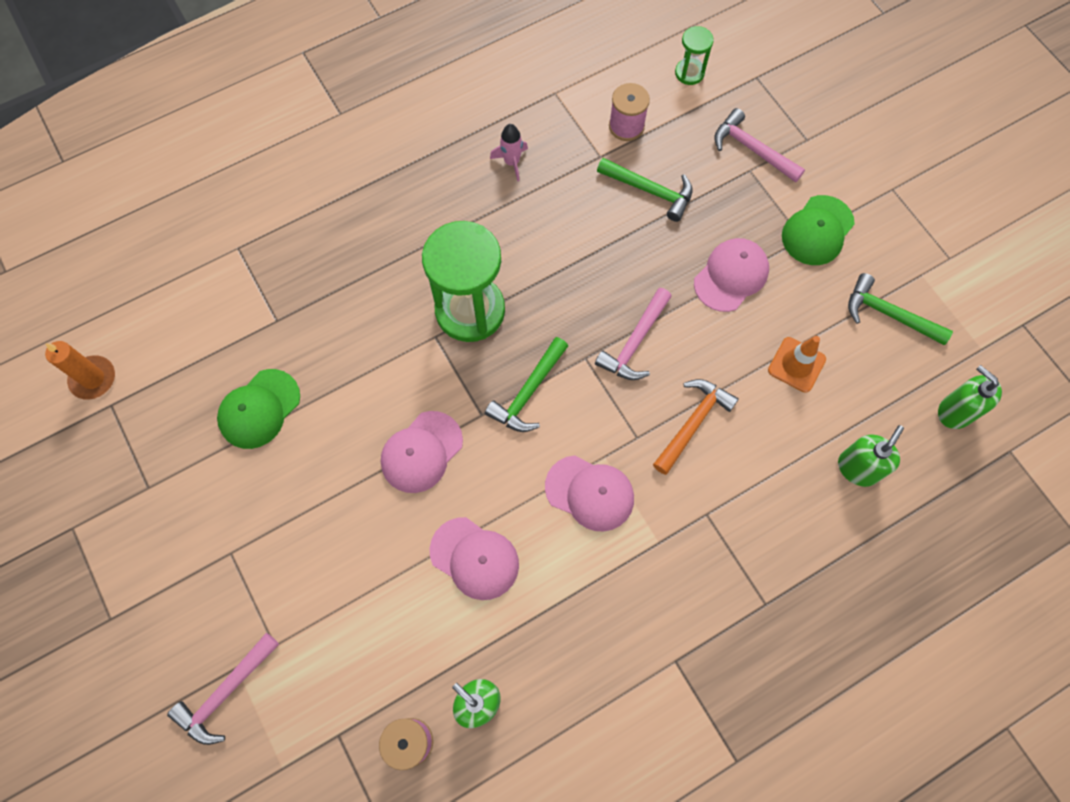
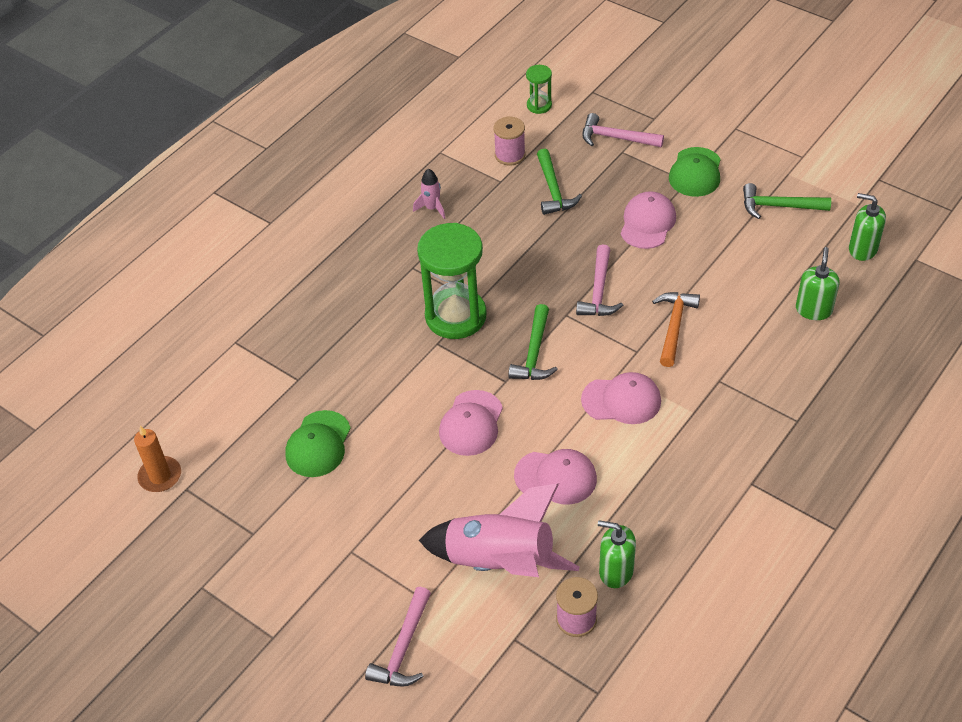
camera: 20 degrees left, 20 degrees down
green hammer [597,158,692,222] -> green hammer turned 75 degrees clockwise [537,149,582,215]
orange traffic cone [768,336,826,393] -> none
none -> pink rocket [419,484,579,577]

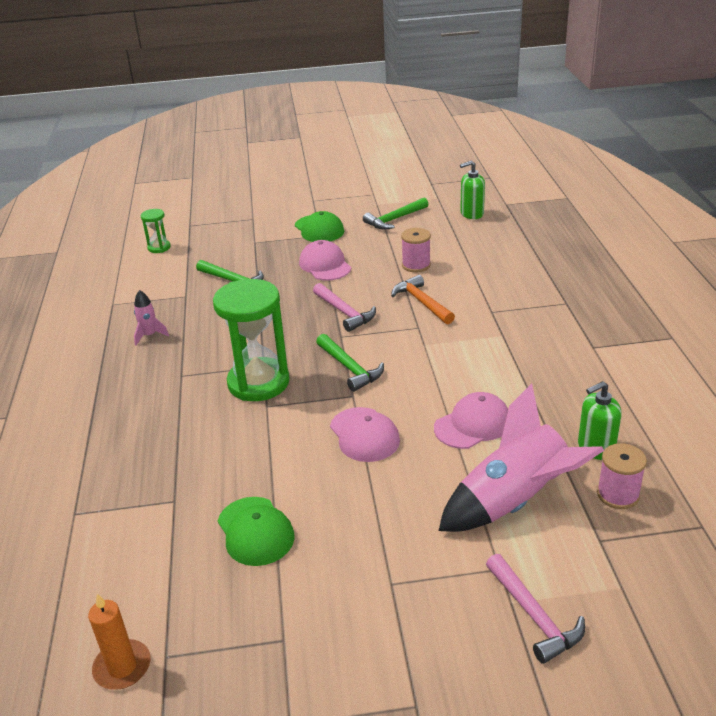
camera: 45 degrees left, 15 degrees down
pink spool [493,117,526,165] -> pink spool moved to [401,228,431,272]
pink cap [581,372,661,424] -> none
pink hammer [582,113,664,147] -> none
green soap dispenser [796,247,840,320] -> none

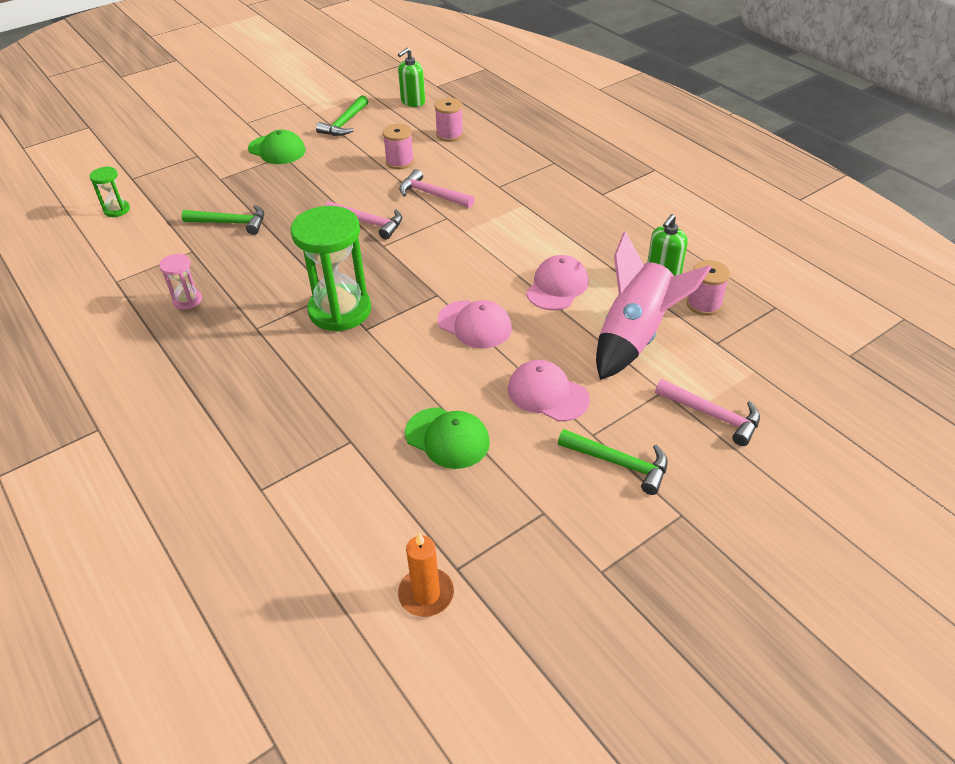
camera: 30 degrees left, 10 degrees up
pink rocket [134,290,169,345] -> pink hourglass [159,254,202,310]
pink cap [299,240,351,281] -> pink cap moved to [508,360,590,422]
green hammer [316,334,384,392] -> green hammer moved to [558,429,668,495]
orange hammer [391,275,455,324] -> pink hammer [399,169,474,208]
none -> pink spool [434,98,463,142]

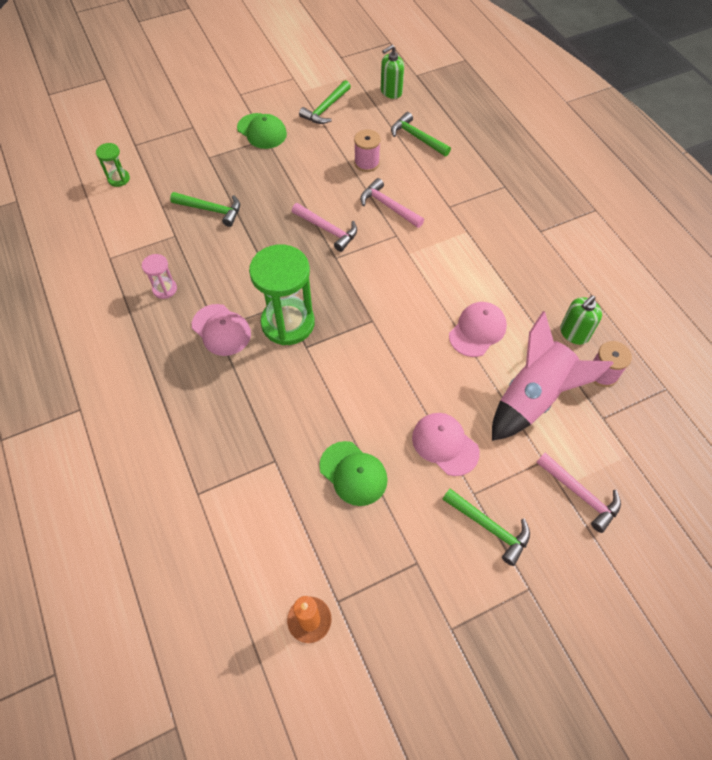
camera: 10 degrees right, 15 degrees up
pink spool [434,98,463,142] -> green hammer [391,112,451,156]
pink cap [438,300,512,348] -> pink cap moved to [192,304,251,356]

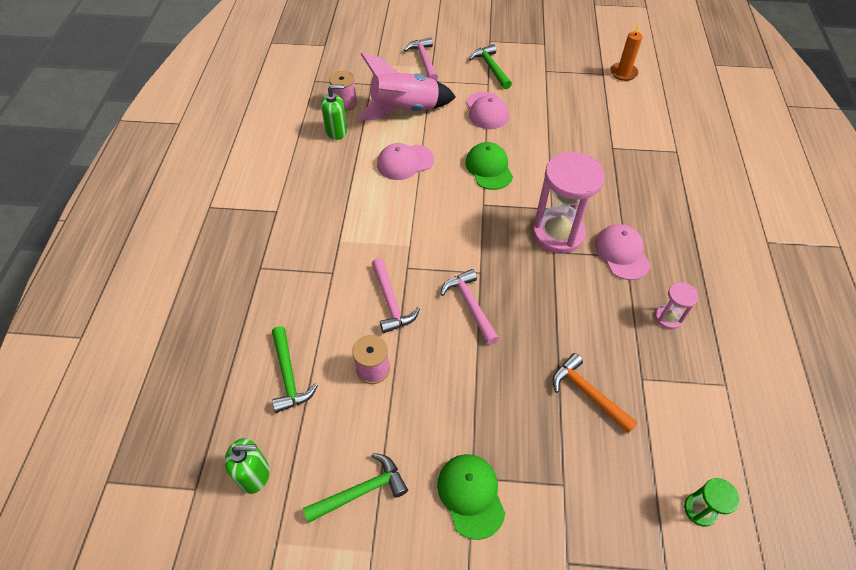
camera: 150 degrees left, 5 degrees down
green hammer [170,192,240,227] -> orange hammer [553,353,638,433]
green hourglass [249,245,315,345] -> pink hourglass [532,152,605,253]
green cap [319,441,388,506] -> green cap moved to [465,142,513,190]

